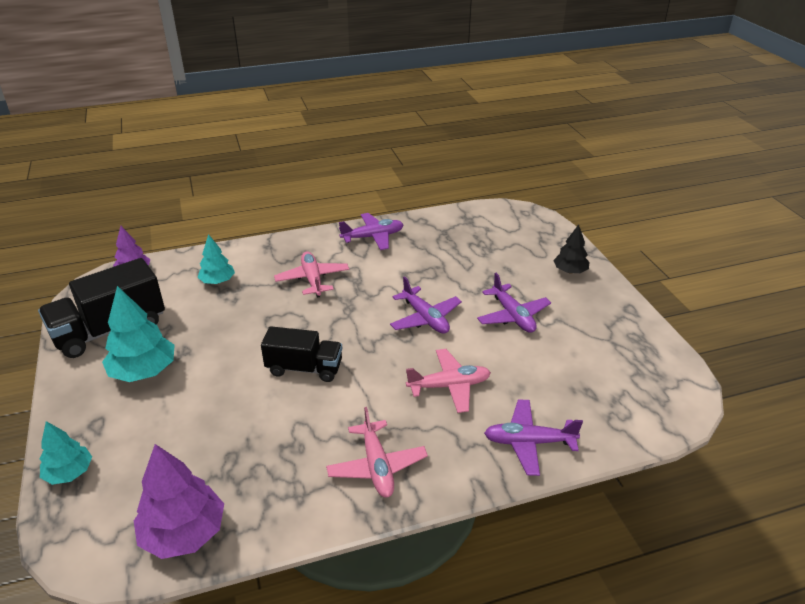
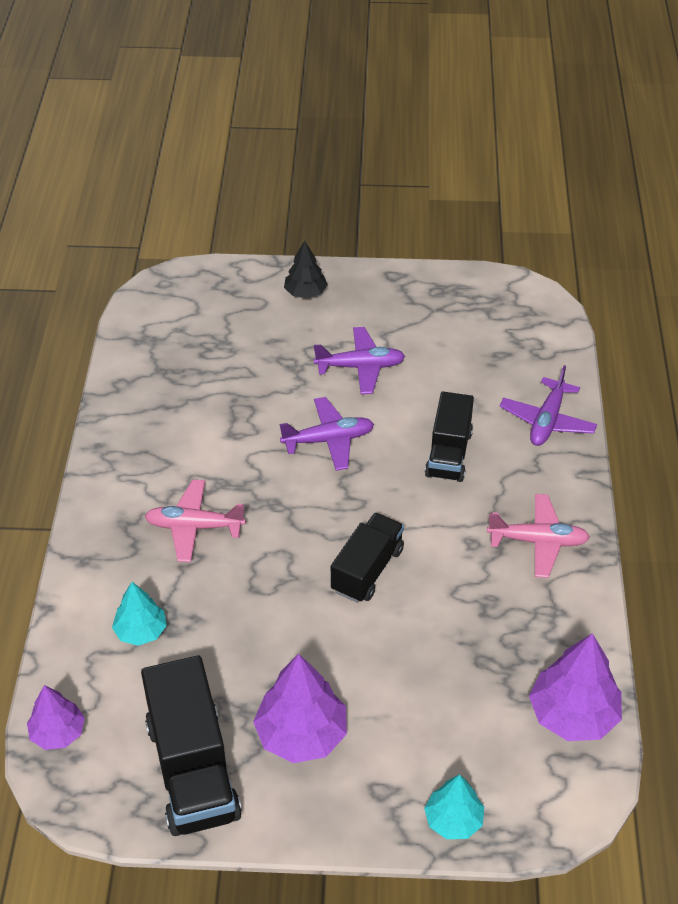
camera: 70 degrees left, 10 degrees up
turquoise tree [102,286,175,382] -> purple tree [253,654,347,763]
purple plane [339,213,404,250] -> none
pink plane [406,349,491,413] -> black truck [425,392,474,482]

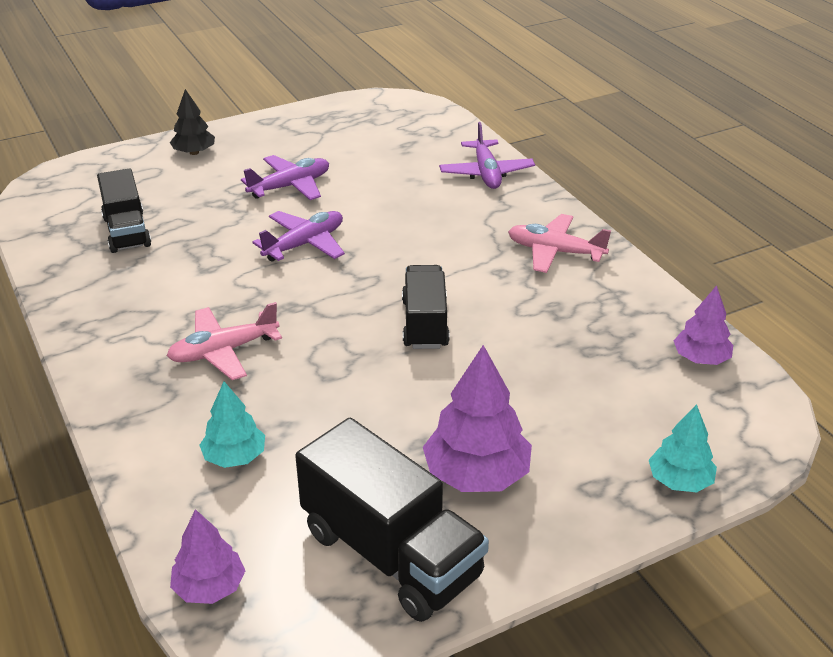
camera: 30 degrees left, 10 degrees down
black truck [425,392,474,482] -> black truck moved to [97,168,151,253]
pink plane [487,494,590,578] -> pink plane turned 135 degrees counterclockwise [508,214,611,273]
purple tree [529,633,622,741] -> purple tree [673,285,733,365], size x0.61

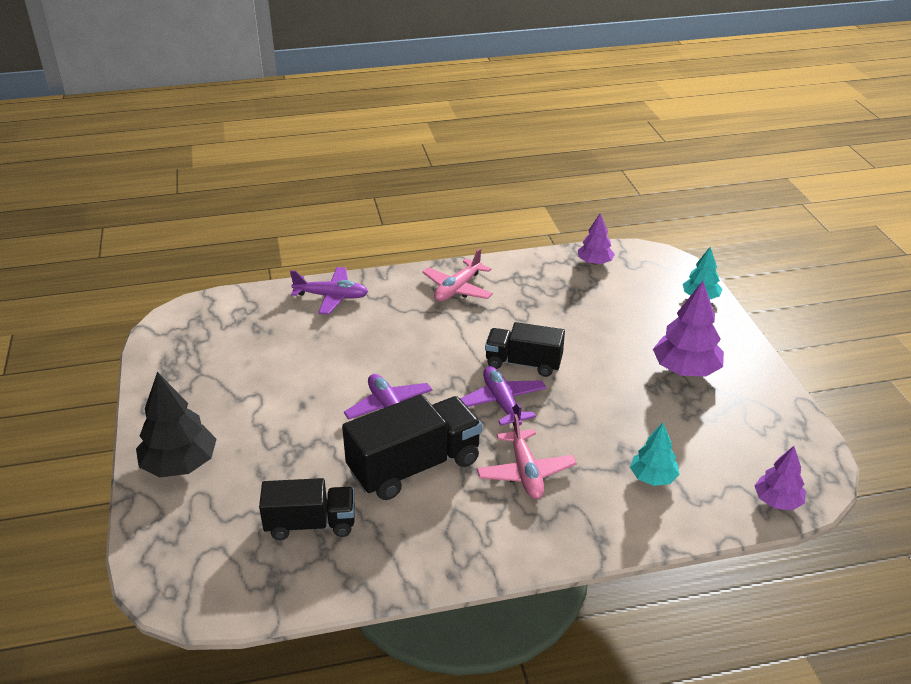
camera: 75 degrees left, 0 degrees up
black tree [170,89,215,155] -> black tree [136,372,217,477], size x1.63
purple plane [241,155,329,200] -> purple plane moved to [460,366,546,426]
black truck [295,418,489,622] -> black truck moved to [342,394,482,500]

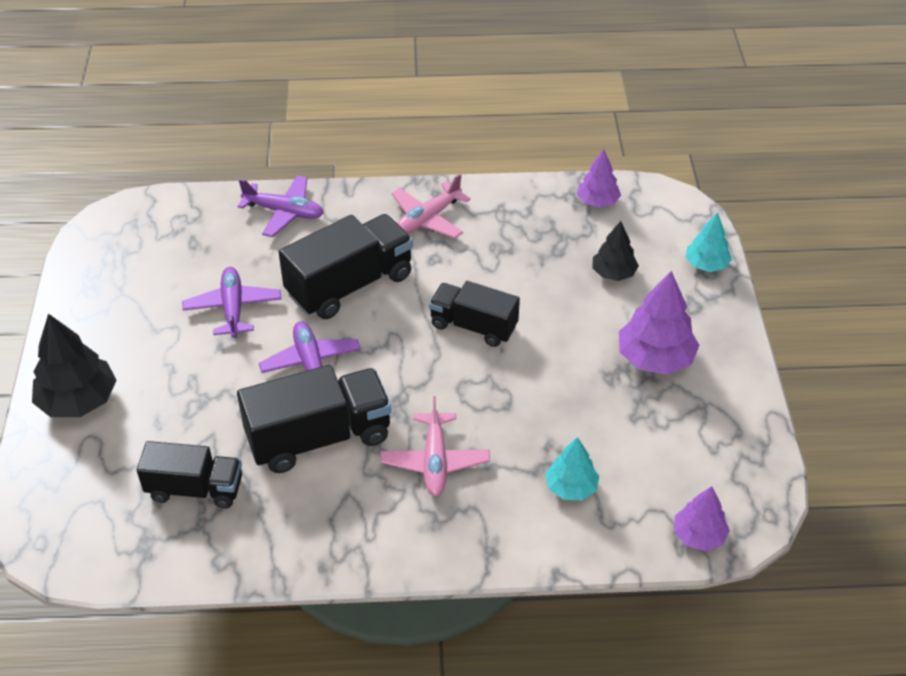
camera: 10 degrees right, 10 degrees up
purple plane [460,366,546,426] -> purple plane moved to [182,267,281,338]
none -> black truck [279,214,413,319]
none -> black tree [592,221,639,281]

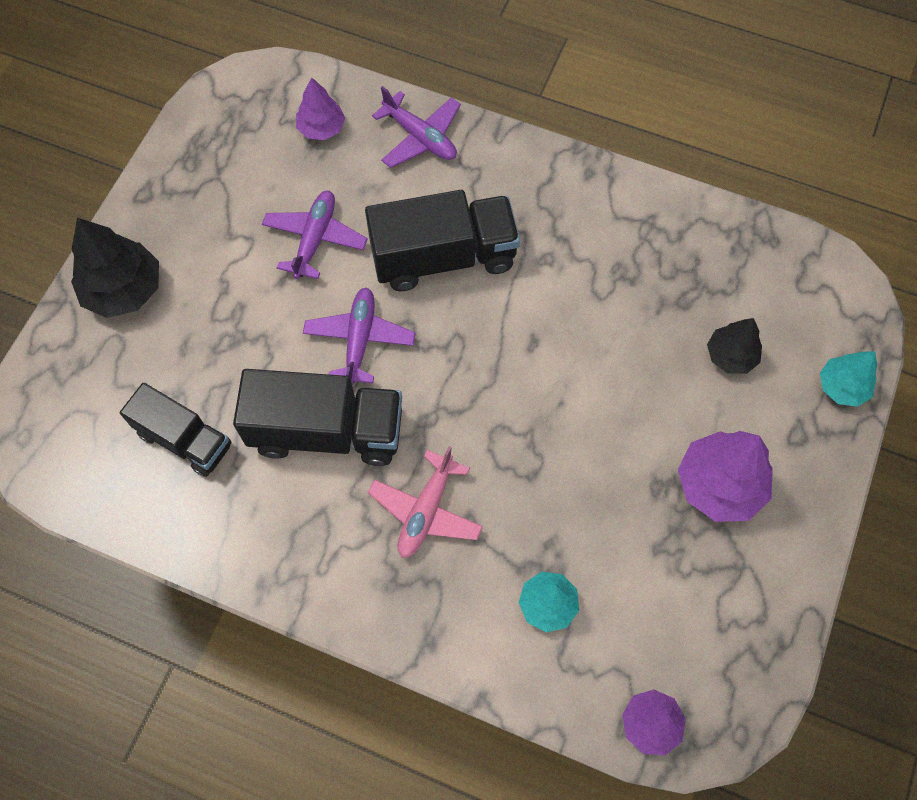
camera: 25 degrees right, 20 degrees up
pink plane [392,174,471,238] -> none
black truck [429,281,520,347] -> none
purple tree [577,149,621,207] -> purple tree moved to [296,77,345,140]

